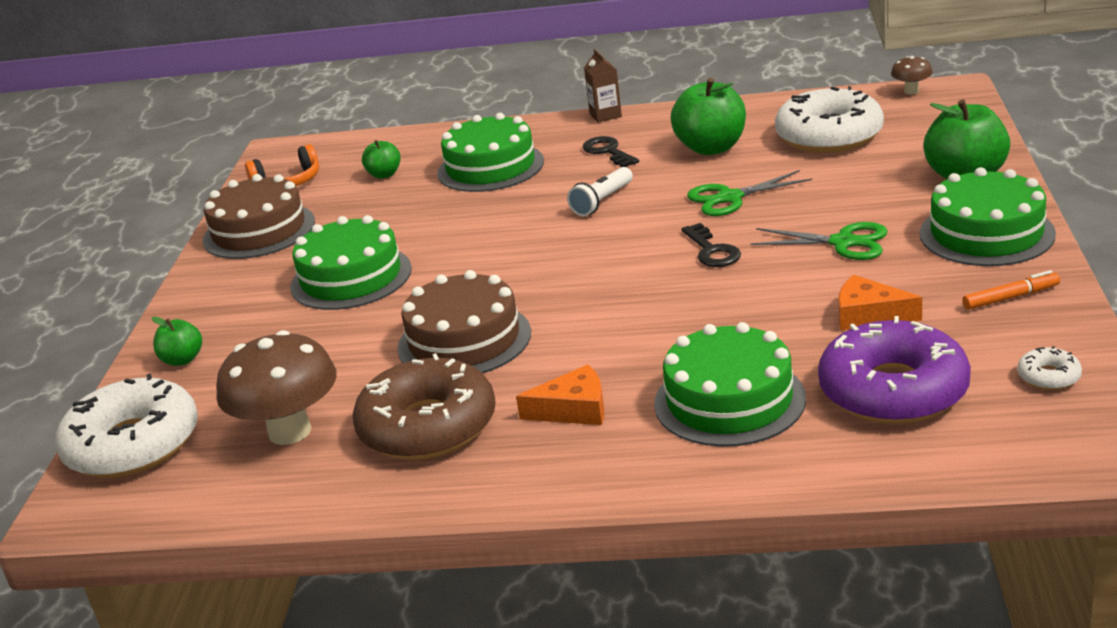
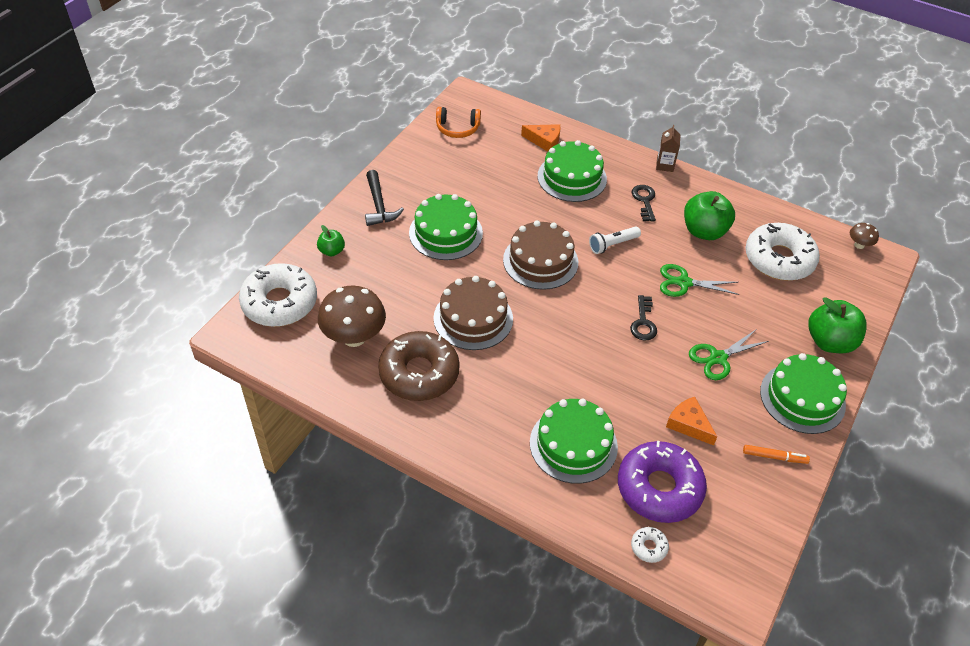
camera: 20 degrees right, 20 degrees up
brown cake [203,174,315,259] -> brown cake moved to [503,220,578,290]
green apple [362,140,401,179] -> none
orange cheese [516,364,604,425] -> orange cheese moved to [521,124,560,152]
green scissors [750,222,888,260] -> green scissors turned 105 degrees clockwise [689,329,769,380]
white donut [1017,346,1082,390] -> white donut moved to [631,527,669,563]
none -> black hammer [365,170,404,226]

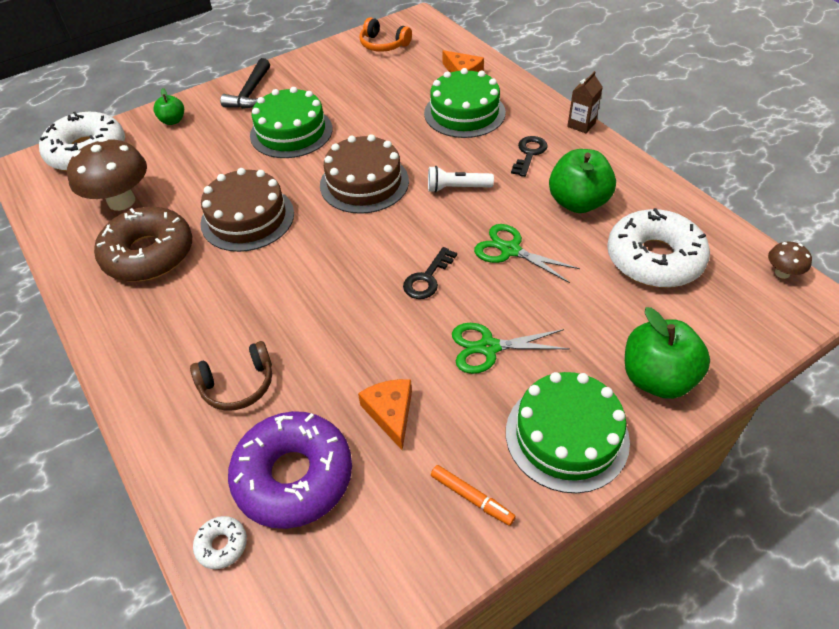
camera: 30 degrees right, 0 degrees up
green cake [530,399,618,484] -> brown headphones [190,341,272,411]

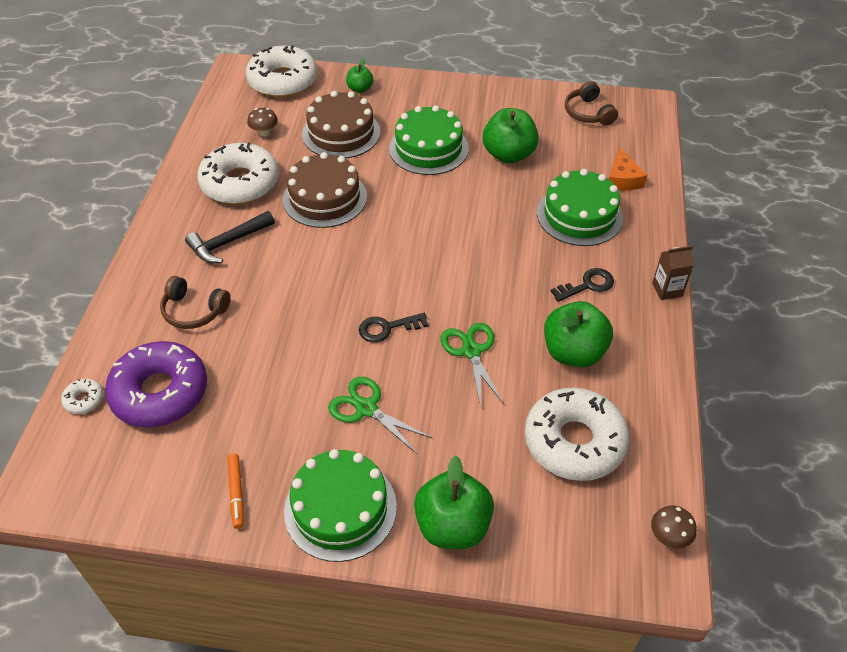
camera: 40 degrees right, 0 degrees up
brown mushroom [67,138,147,211] -> brown mushroom [247,108,278,137], size x0.47
brown donut [94,207,192,282] -> white donut [197,142,279,204]
black hammer [220,58,270,109] -> black hammer moved to [185,211,275,263]
brown cake [320,134,409,214] -> brown cake moved to [302,91,381,158]
orange cheese [358,379,412,451] -> none
orange headphones [359,17,412,52] -> brown headphones [565,81,618,126]
white flashlight [428,166,494,193] -> none
none -> green apple [483,108,539,163]

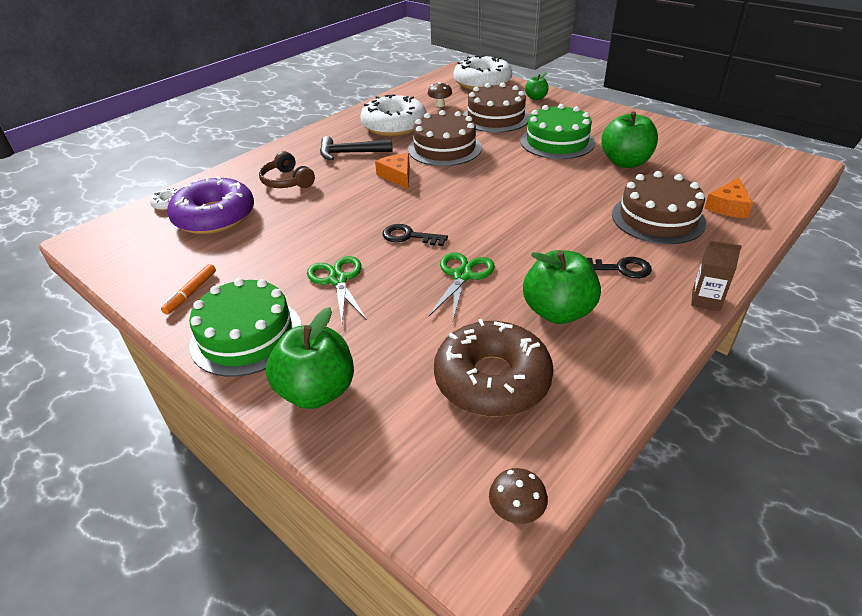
camera: 35 degrees right, 10 degrees down
white donut [525,387,629,481] -> brown donut [434,319,554,417]
green cake [537,169,623,246] -> brown cake [612,171,706,244]
brown headphones [565,81,618,126] -> none
none -> orange cheese [375,153,410,189]

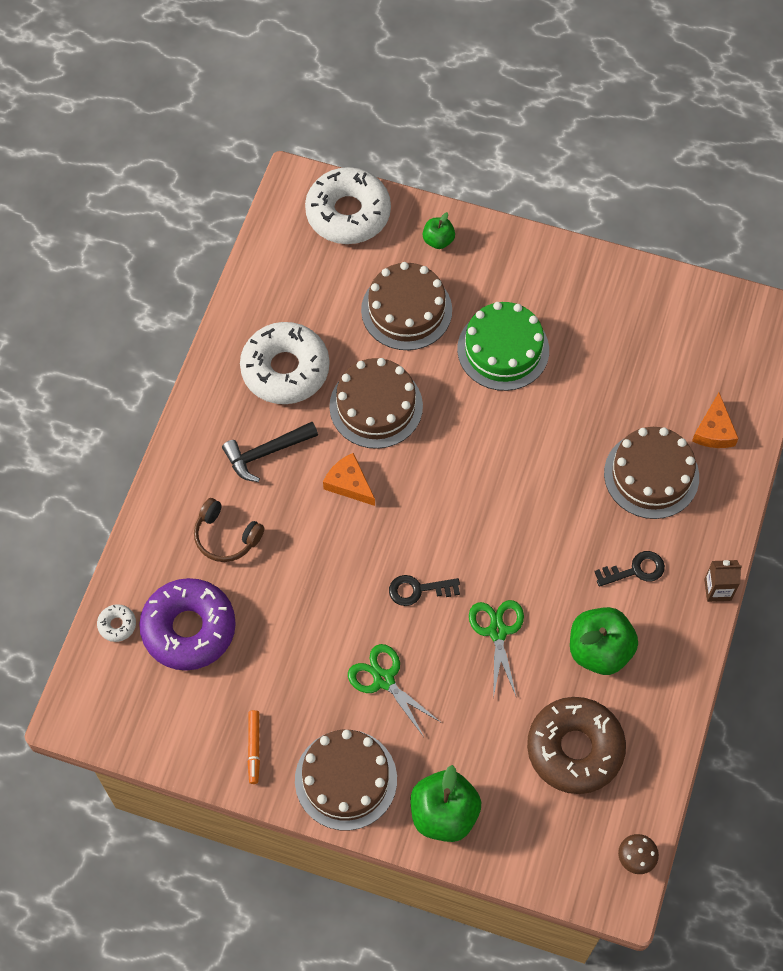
camera: 25 degrees left, 25 degrees up
green cake [189,278,302,377] -> brown cake [295,730,397,830]
brown mushroom [427,82,452,107] -> none
green apple [601,111,658,168] -> none

